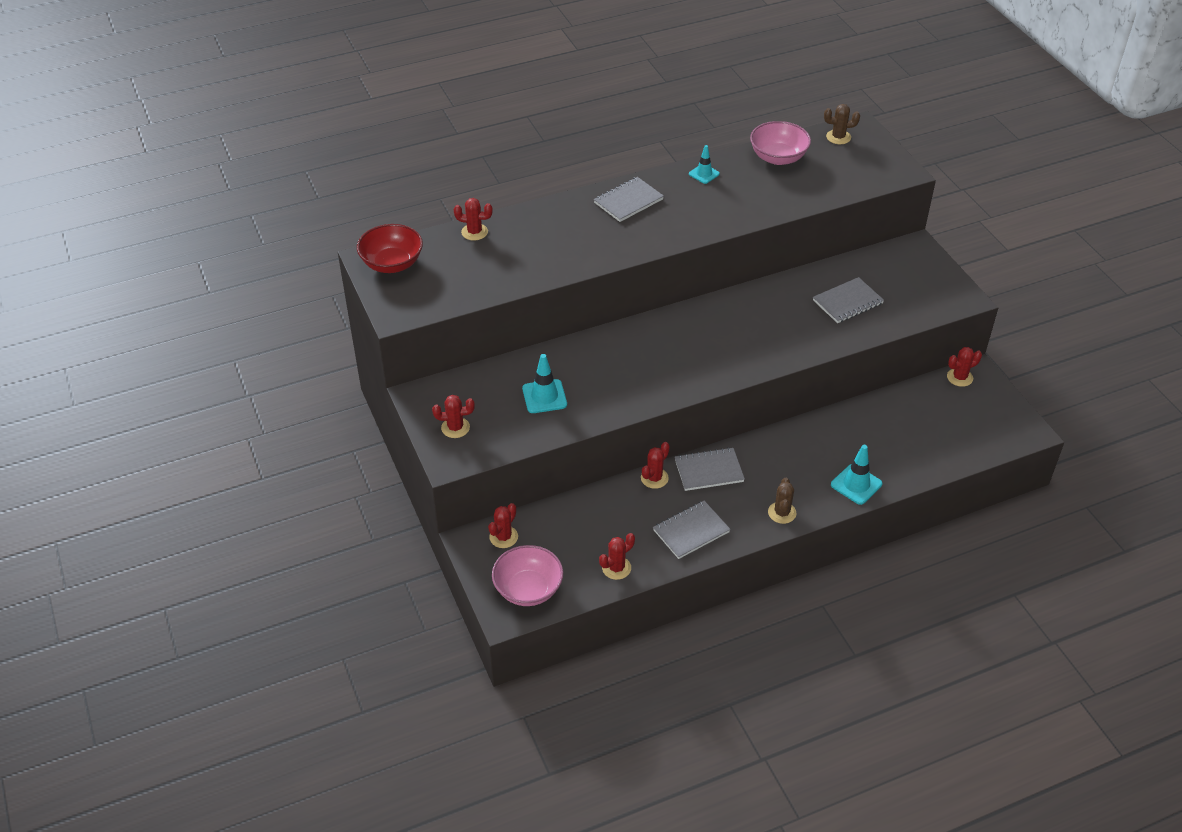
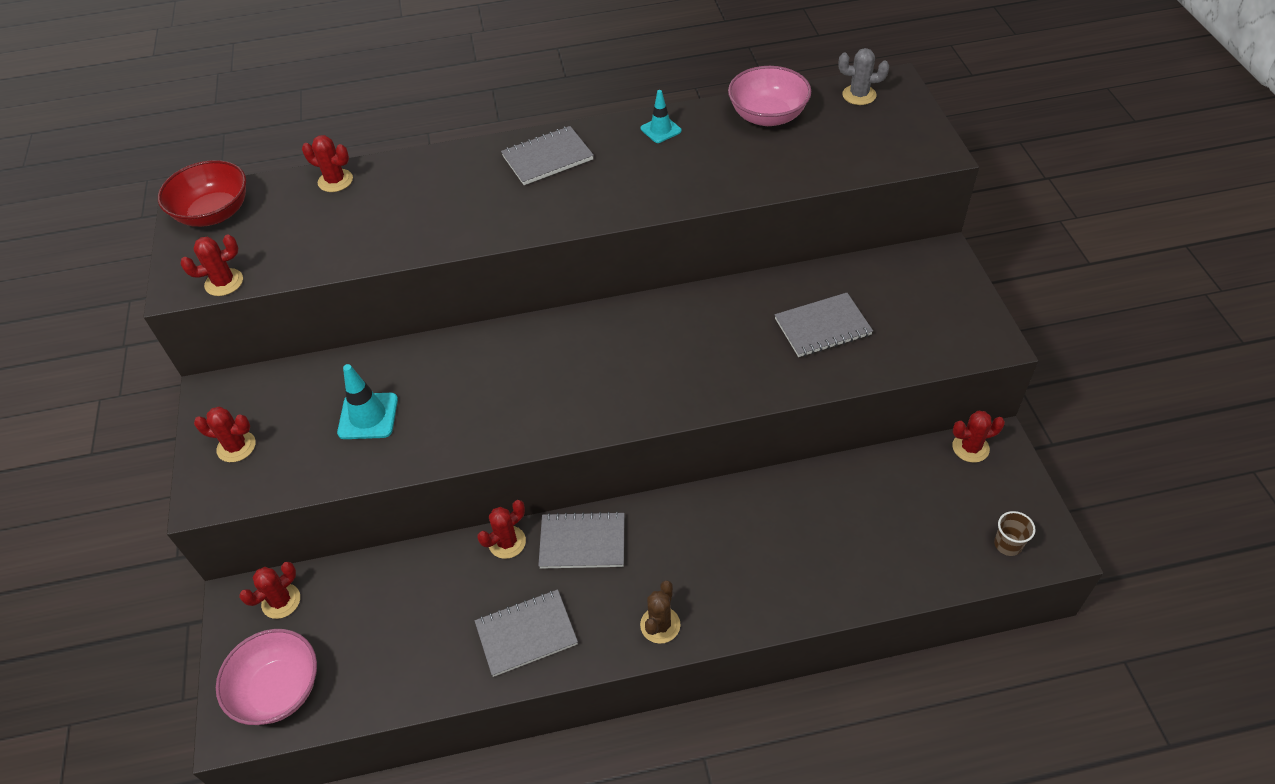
camera: 15 degrees right, 5 degrees up
red cactus [599,533,635,580] -> red cactus moved to [180,234,243,296]
brown cactus [824,104,860,144] -> grey cactus [839,48,889,105]
turquoise traffic cone [831,445,882,505] -> none
none -> brown cup [994,511,1036,556]

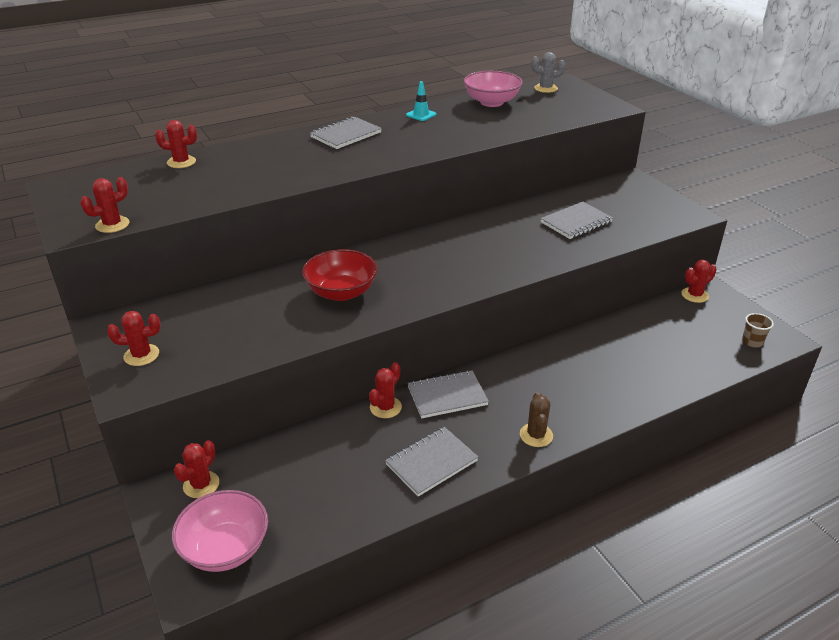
camera: 20 degrees left, 15 degrees down
red bowl [158,160,246,227] -> red bowl moved to [302,249,377,301]
turquoise traffic cone [337,364,398,439] -> none

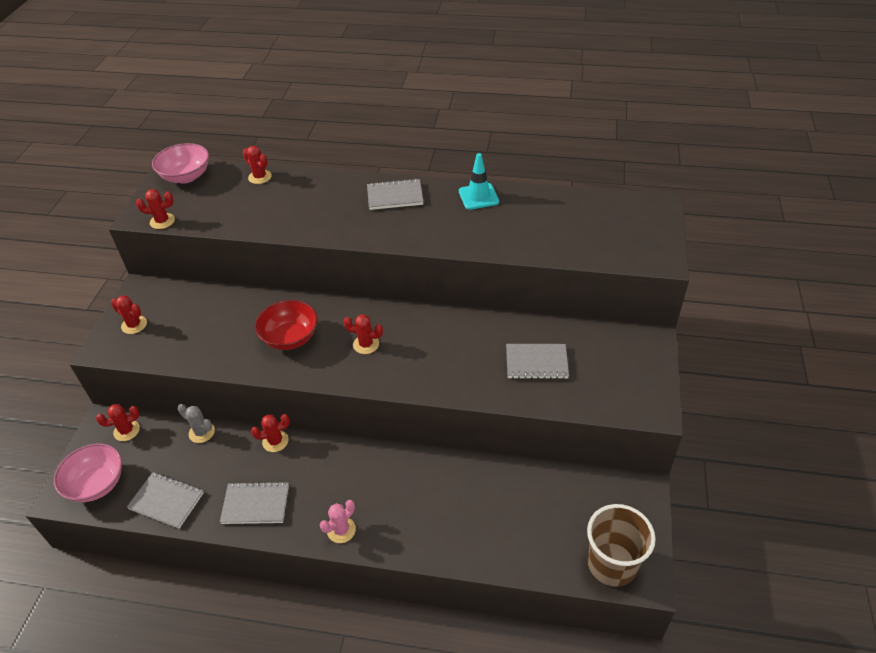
camera: 40 degrees right, 10 degrees up
turquoise traffic cone [406,81,437,121] -> turquoise traffic cone [459,153,499,210], size x1.53
grey notebook [407,370,489,418] -> grey notebook moved to [127,472,204,529]
pink bowl [464,71,523,107] -> pink bowl moved to [152,143,209,183]
brown cactus [520,392,553,447] -> pink cactus [320,500,356,543]
grey cactus [531,52,565,93] -> grey cactus moved to [178,404,215,443]
red cactus [681,260,717,303] -> red cactus moved to [343,314,383,354]
brown cup [742,313,774,347] -> brown cup [587,504,656,587], size x2.30

